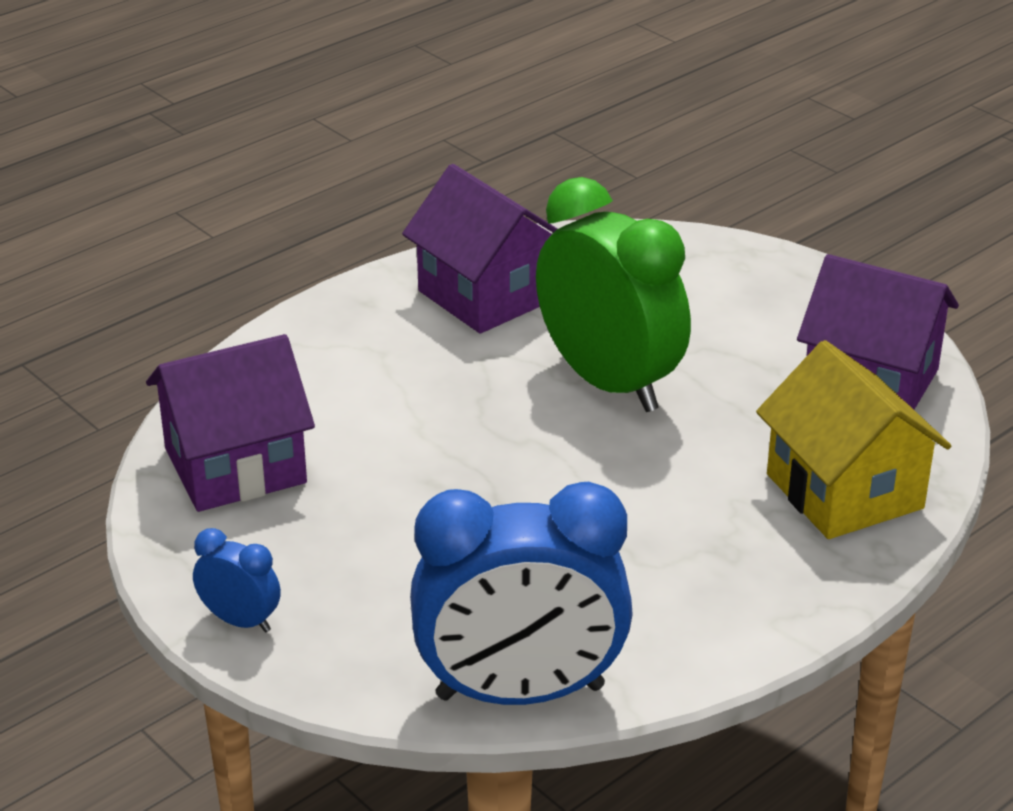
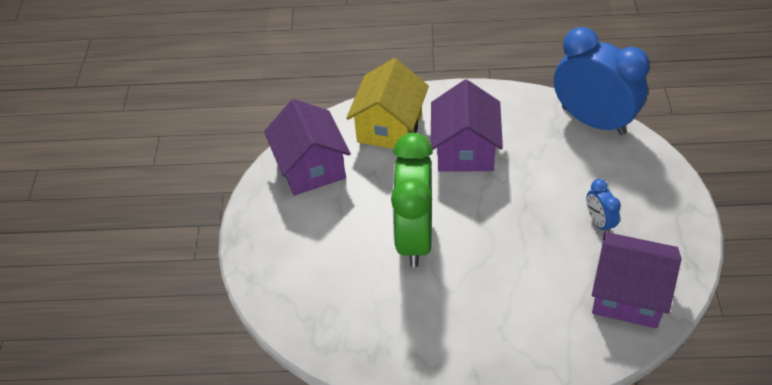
camera: 135 degrees left, 15 degrees up
blue clock [193,528,281,633] -> blue clock moved to [586,179,621,232]
purple house [402,164,558,334] -> purple house moved to [431,80,503,172]

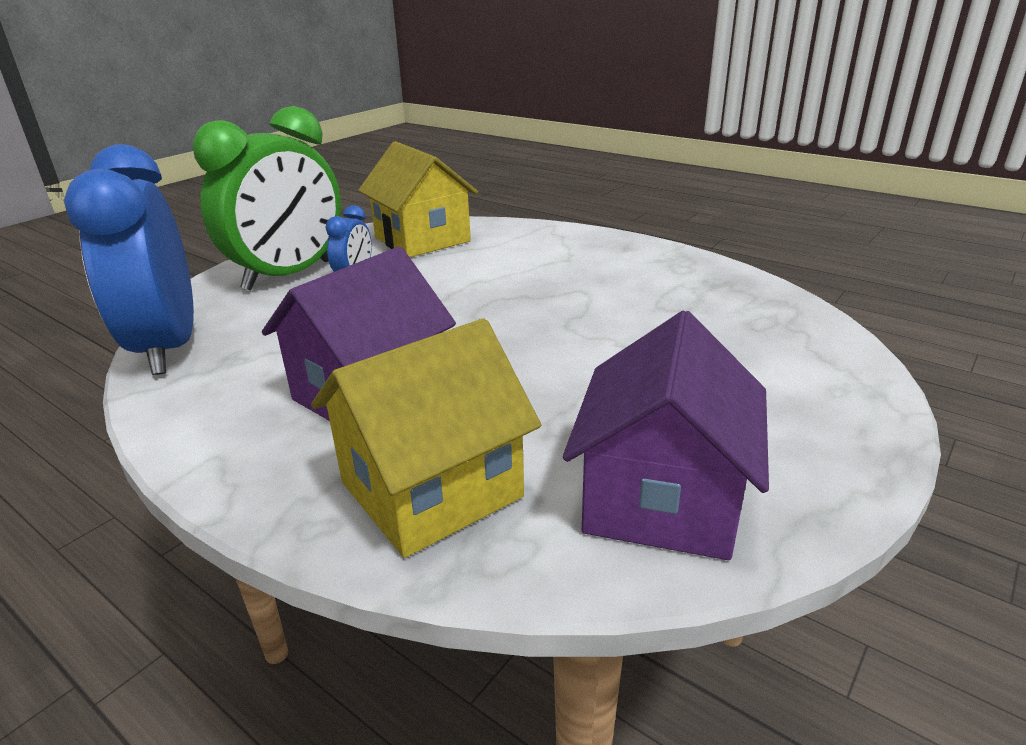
camera: 145 degrees left, 20 degrees down
green clock [391,133,433,267] -> green clock moved to [192,106,341,291]
purple house [592,232,681,328] -> yellow house [358,141,478,257]

